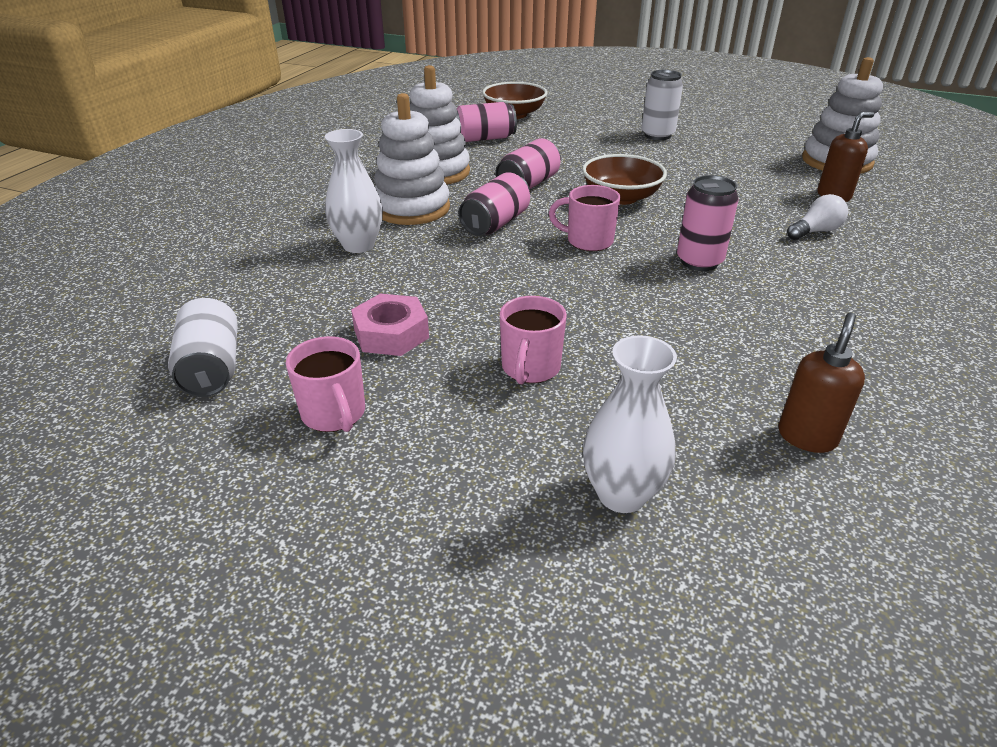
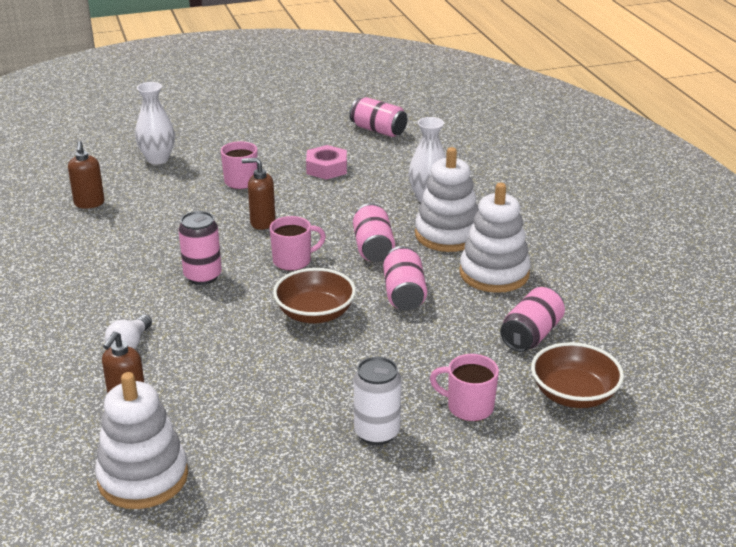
camera: 140 degrees right, 5 degrees down
white can [168,298,238,397] -> pink can [349,97,407,137]
pink mug [286,336,365,432] -> pink mug moved to [430,354,499,421]
none -> brown soap dispenser [242,158,276,230]

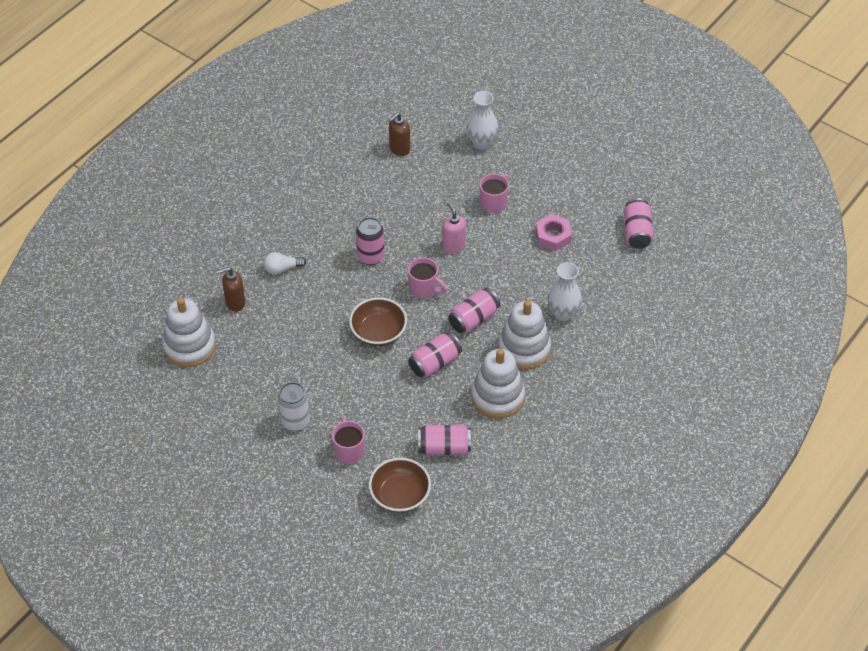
camera: 55 degrees right, 20 degrees up
brown soap dispenser [242,158,276,230] -> pink soap dispenser [442,202,466,254]

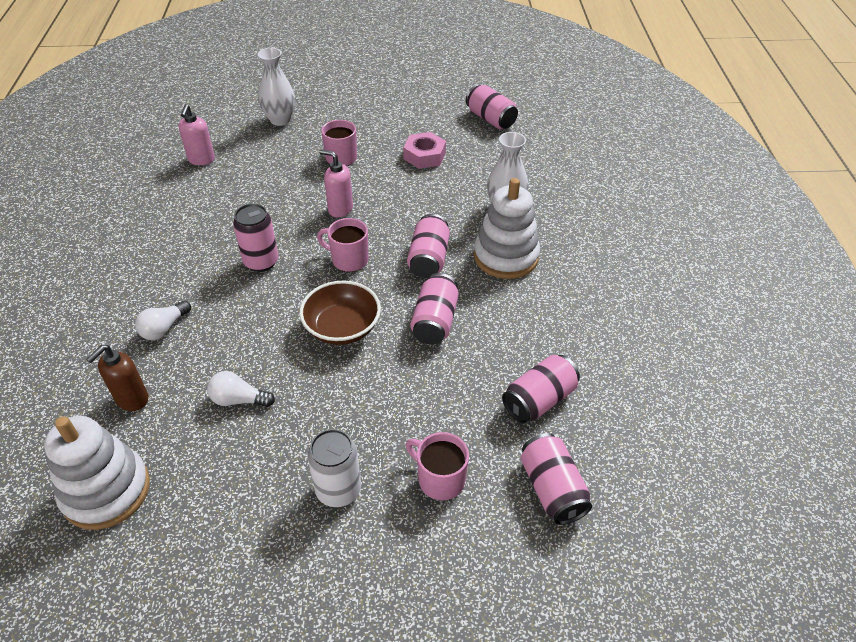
camera: 40 degrees left, 5 degrees down
brown bowl [369,458,431,513] -> pink can [521,433,592,525]
brown soap dispenser [389,113,410,156] -> pink soap dispenser [178,104,215,165]
pink mug [408,257,447,298] -> pink mug turned 150 degrees counterclockwise [317,218,368,272]
white stacking toy [471,349,525,418] -> none
none -> white light bulb [207,371,275,407]

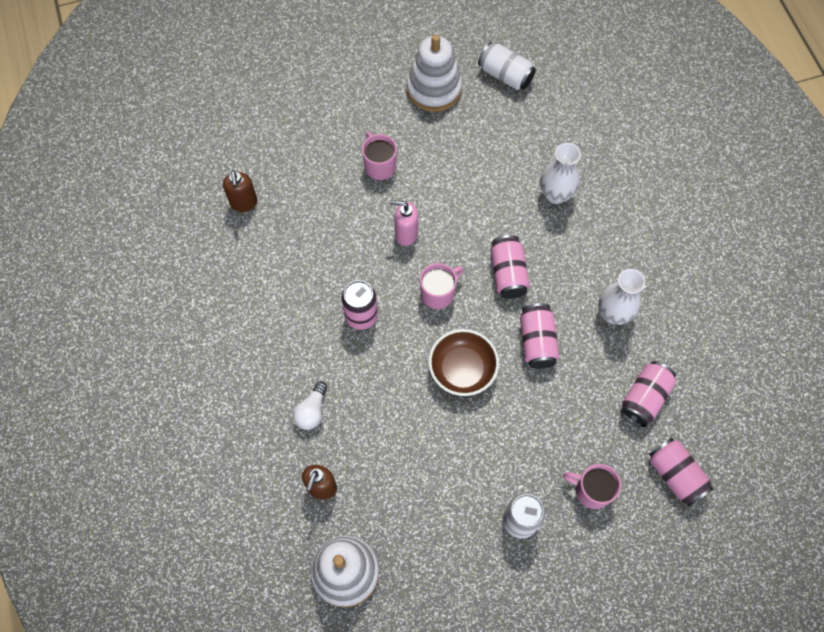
camera: 15 degrees left, 20 degrees up
pink soap dispenser [178,104,215,165] -> brown soap dispenser [223,170,258,212]
white light bulb [207,371,275,407] -> none
white vase [258,48,295,126] -> white vase moved to [598,269,645,325]
pink mug [317,218,368,272] -> pink mug turned 135 degrees clockwise [420,263,464,309]
pink nut [403,132,446,169] -> none
pink can [466,84,518,129] -> white can [478,42,536,90]
white stacking toy [474,178,540,279] -> white stacking toy moved to [407,34,462,112]

